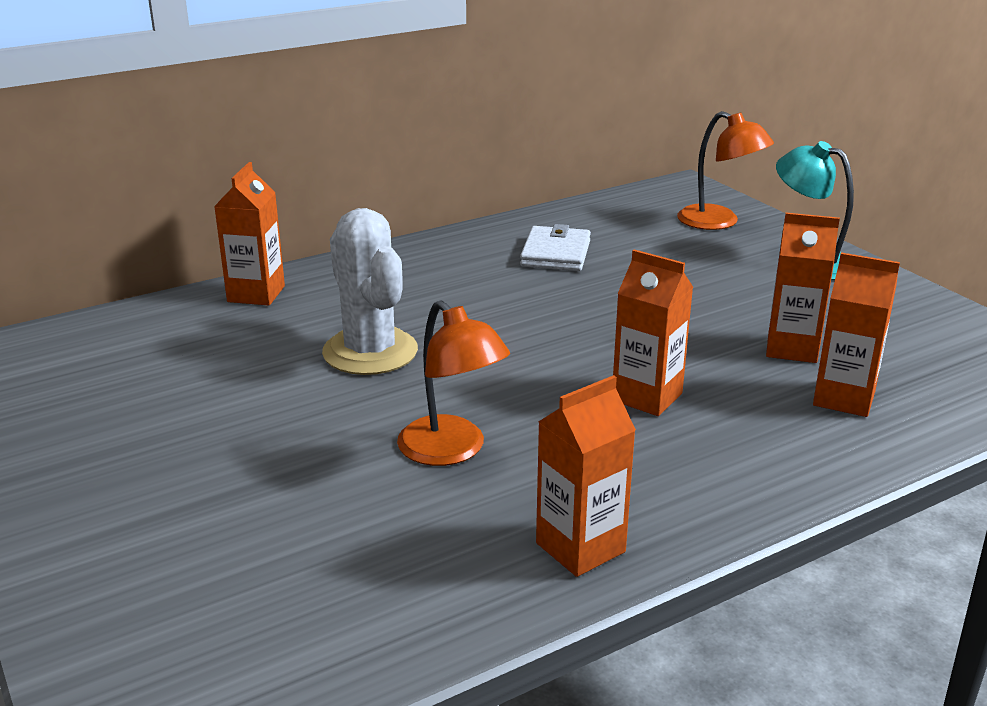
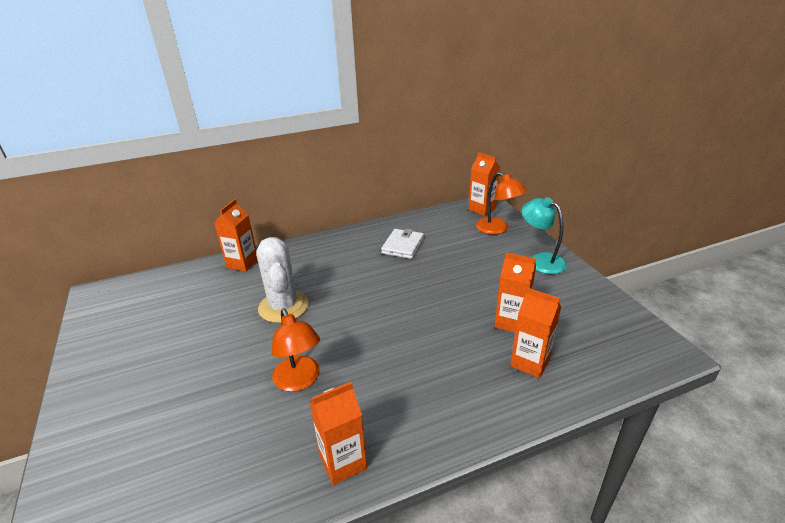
camera: 10 degrees right, 5 degrees up
orange carton [613,249,693,416] -> orange carton moved to [469,152,500,216]

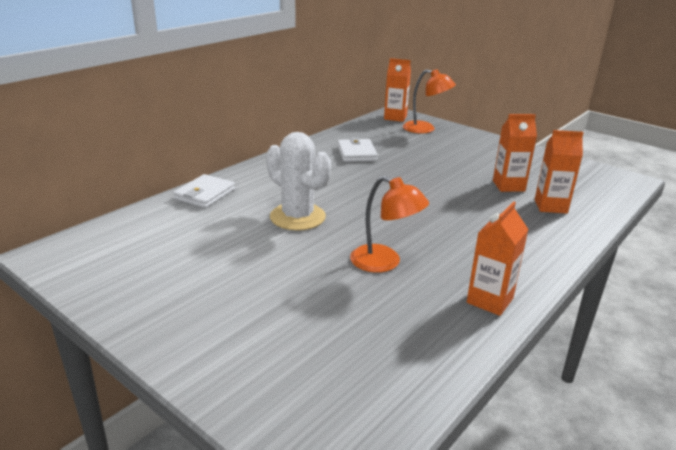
camera: 30 degrees left, 5 degrees down
orange carton [214,199,257,272] -> white wallet [173,174,235,208]
turquoise lamp [521,197,567,274] -> none

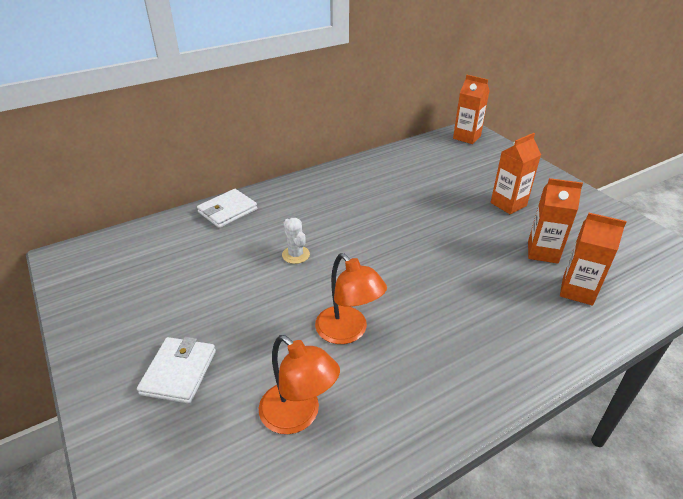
camera: 20 degrees right, 10 degrees up
white cactus [266,132,331,231] -> white cactus [282,218,310,264], size x0.50
white wallet [338,137,378,162] -> white wallet moved to [137,337,216,404]
orange lamp [403,69,456,134] -> orange lamp moved to [259,335,340,434]
orange carton [467,201,529,316] -> orange carton moved to [491,133,541,214]

